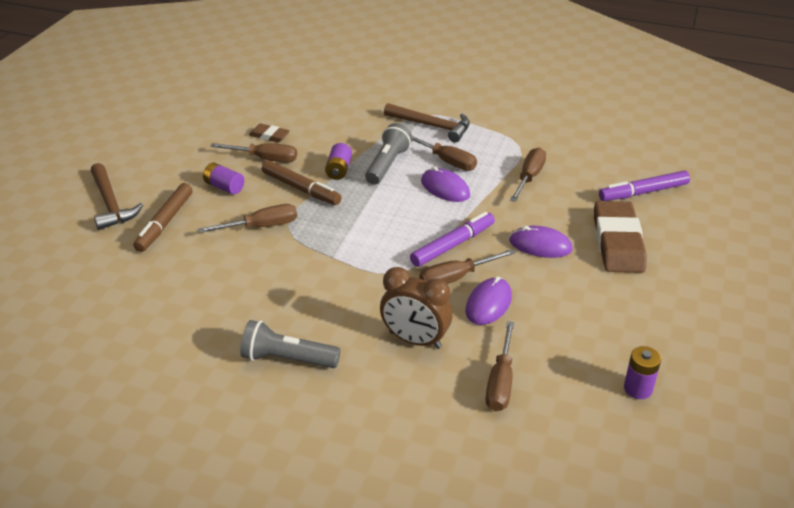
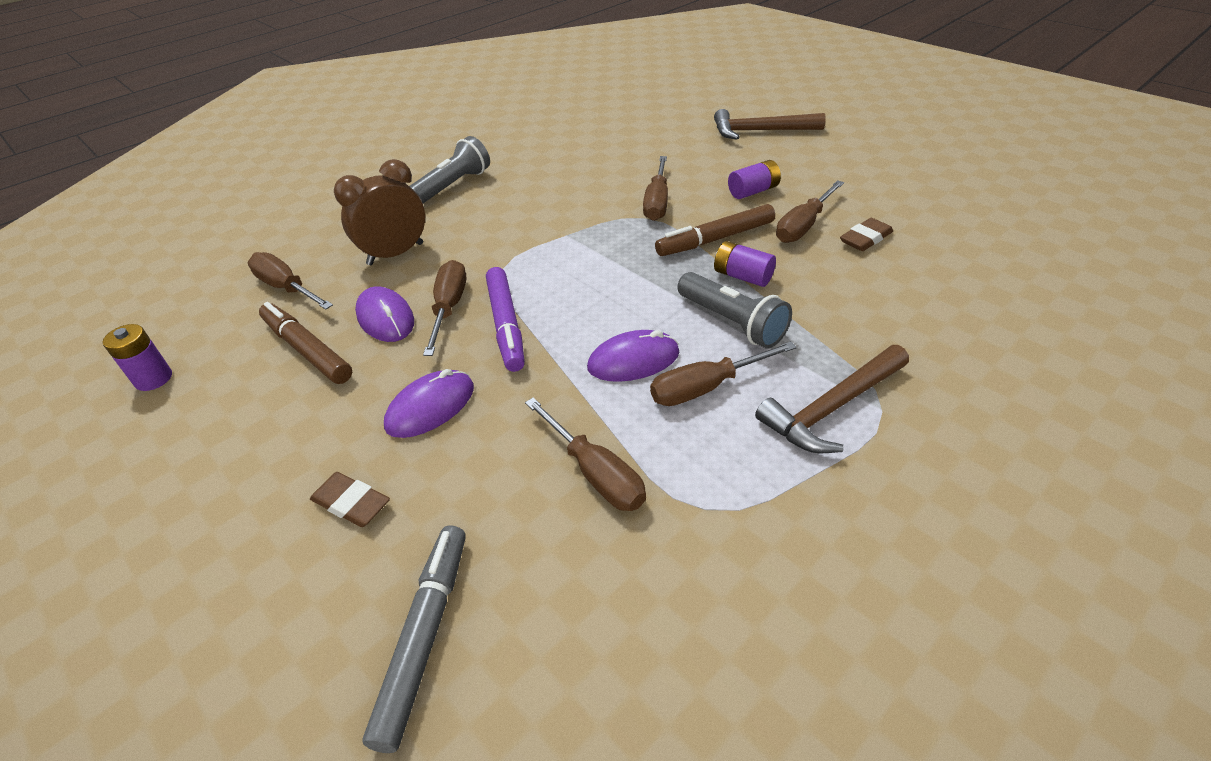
camera: 120 degrees right, 5 degrees up
brown marker [133,183,193,252] -> brown marker moved to [259,302,352,384]
brown eraser [594,201,647,273] -> brown eraser [310,472,390,527], size x0.49
purple marker [599,171,690,201] -> grey marker [363,525,466,753]

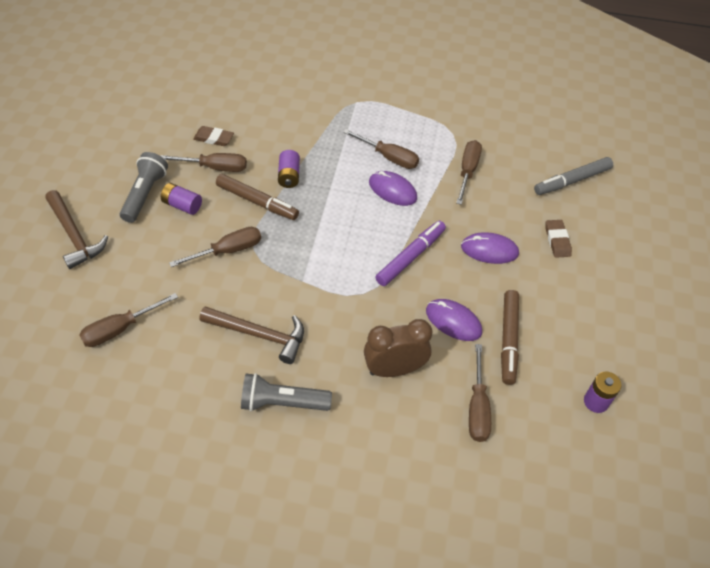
camera: 130 degrees left, 10 degrees up
brown clock [334,159,425,265] -> brown clock turned 150 degrees clockwise [364,319,432,377]
purple mouse [355,286,414,342] -> purple mouse turned 75 degrees counterclockwise [426,299,482,341]
brown screwdriver [423,260,467,356] -> brown screwdriver moved to [79,293,178,347]
grey flashlight [677,272,792,349] -> grey flashlight moved to [120,152,168,223]
brown hammer [755,345,909,453] -> brown hammer moved to [200,306,304,364]

